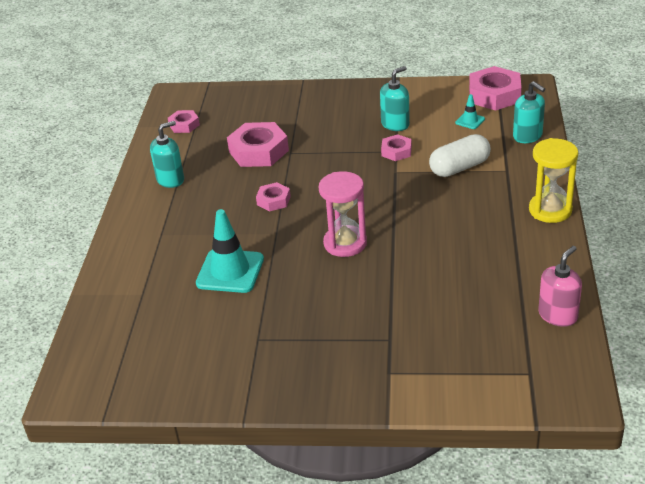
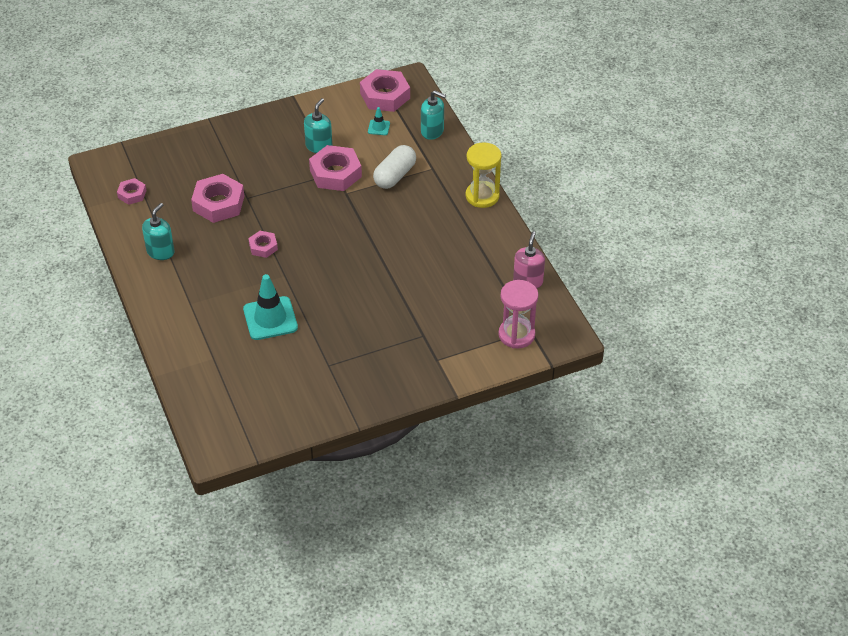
camera: 30 degrees left, 10 degrees up
pink hourglass [319,171,367,257] -> pink hourglass moved to [499,280,538,349]
pink nut [381,134,412,161] -> pink nut [309,145,362,191], size x1.84

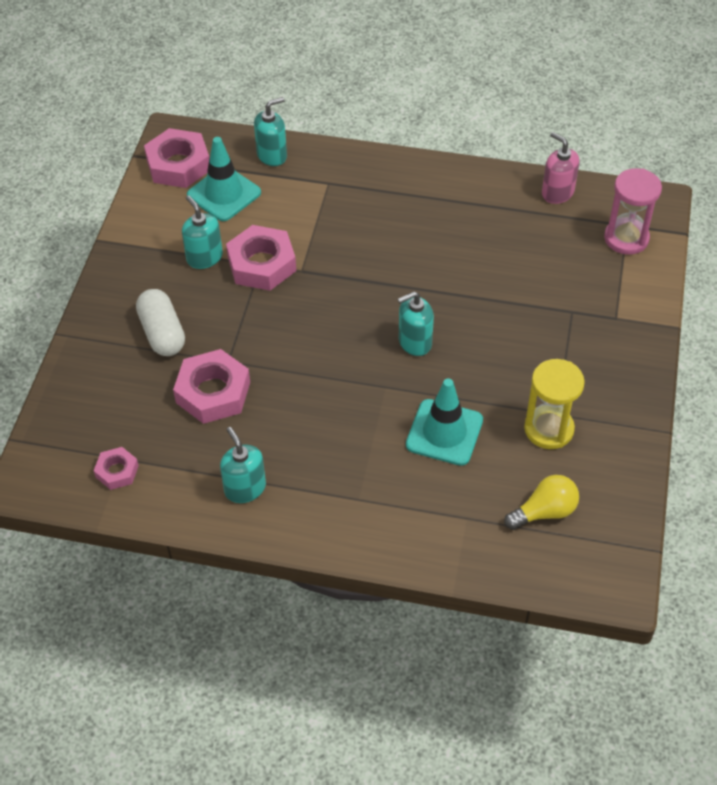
camera: 55 degrees left, 5 degrees up
pink nut [248,231,278,258] -> none
turquoise traffic cone [368,107,390,135] -> turquoise traffic cone [187,137,261,221], size x2.12
white capsule [373,145,416,189] -> white capsule moved to [136,289,185,356]
yellow hourglass [466,142,502,208] -> yellow hourglass moved to [524,359,585,449]
none -> turquoise soap dispenser [398,292,434,356]
none -> yellow light bulb [504,475,579,530]

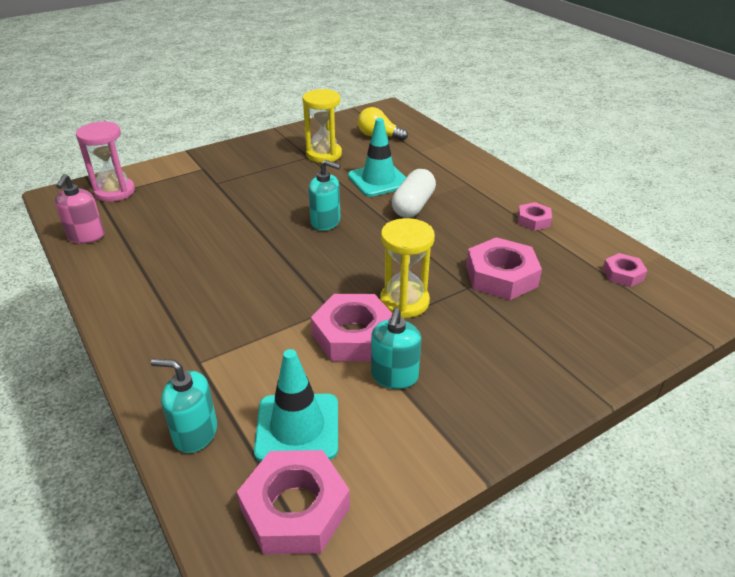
camera: 135 degrees left, 15 degrees down
white capsule [136,289,185,356] -> white capsule moved to [392,169,436,218]
turquoise soap dispenser [220,427,266,503] -> pink nut [518,202,552,230]
none -> yellow hourglass [380,218,435,318]

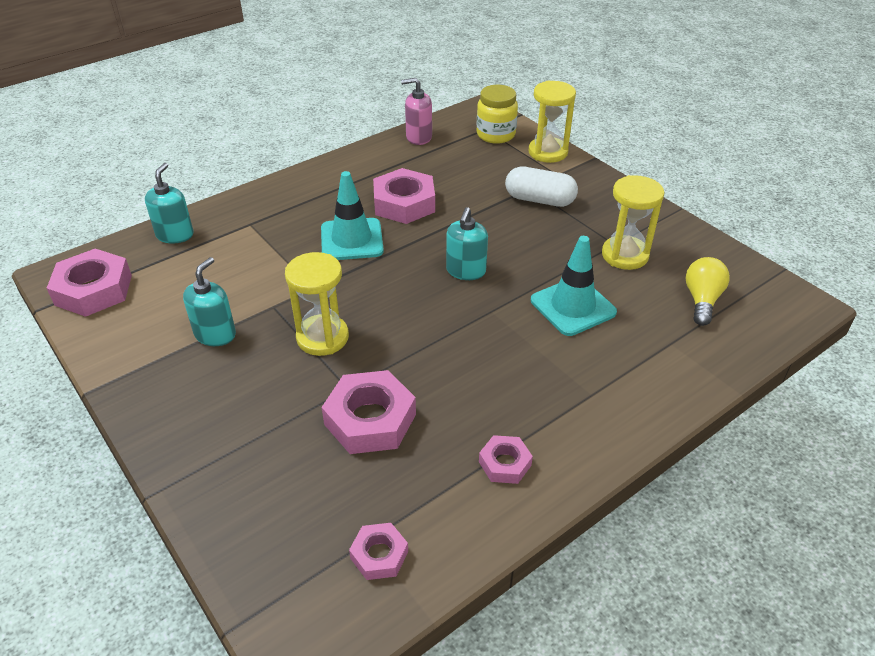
camera: 85 degrees right, 5 degrees up
pink hourglass [76,121,135,202] -> yellow jar [476,85,518,144]
turquoise traffic cone [254,349,338,462] -> turquoise traffic cone moved to [321,171,384,260]
pink nut [311,294,392,361] -> pink nut moved to [373,168,435,224]
turquoise soap dispenser [371,308,421,389] -> turquoise soap dispenser turned 105 degrees clockwise [183,257,236,346]
white capsule [392,169,436,218] -> white capsule moved to [505,166,578,207]
none -> yellow hourglass [528,81,576,163]

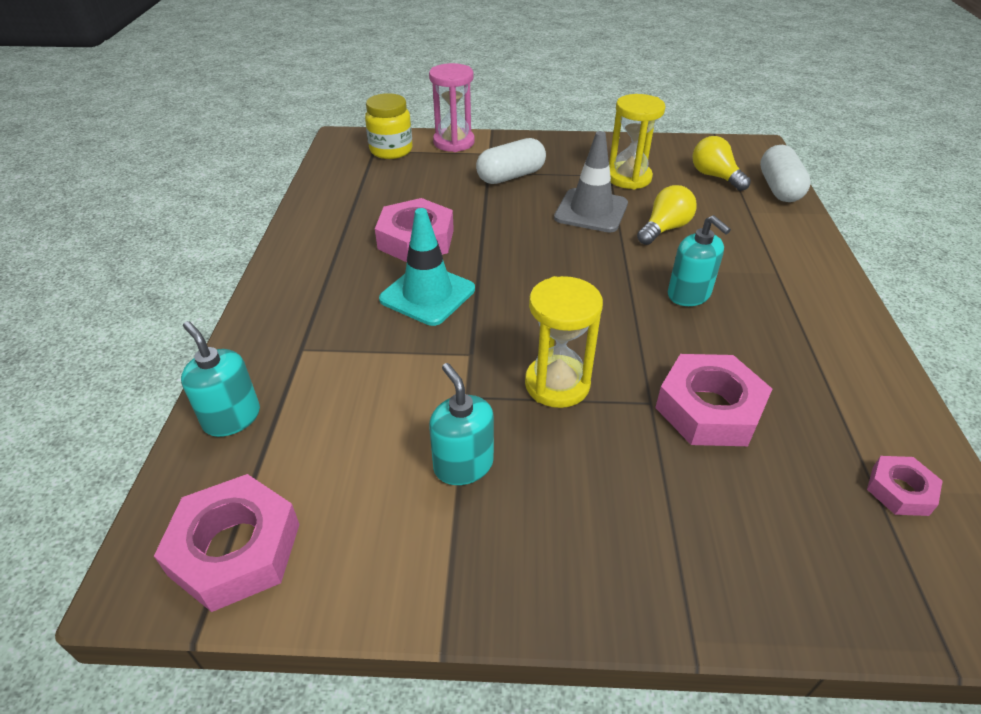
camera: 50 degrees left, 0 degrees up
pink soap dispenser [401,78,432,145] -> none
turquoise soap dispenser [446,207,488,280] -> turquoise soap dispenser moved to [667,215,731,306]
pink nut [479,435,533,484] -> none
yellow hourglass [528,81,576,163] -> pink hourglass [429,63,475,152]
turquoise traffic cone [531,236,617,336] -> yellow light bulb [637,185,697,245]
none -> grey traffic cone [554,131,628,233]
none -> white capsule [760,145,811,202]

